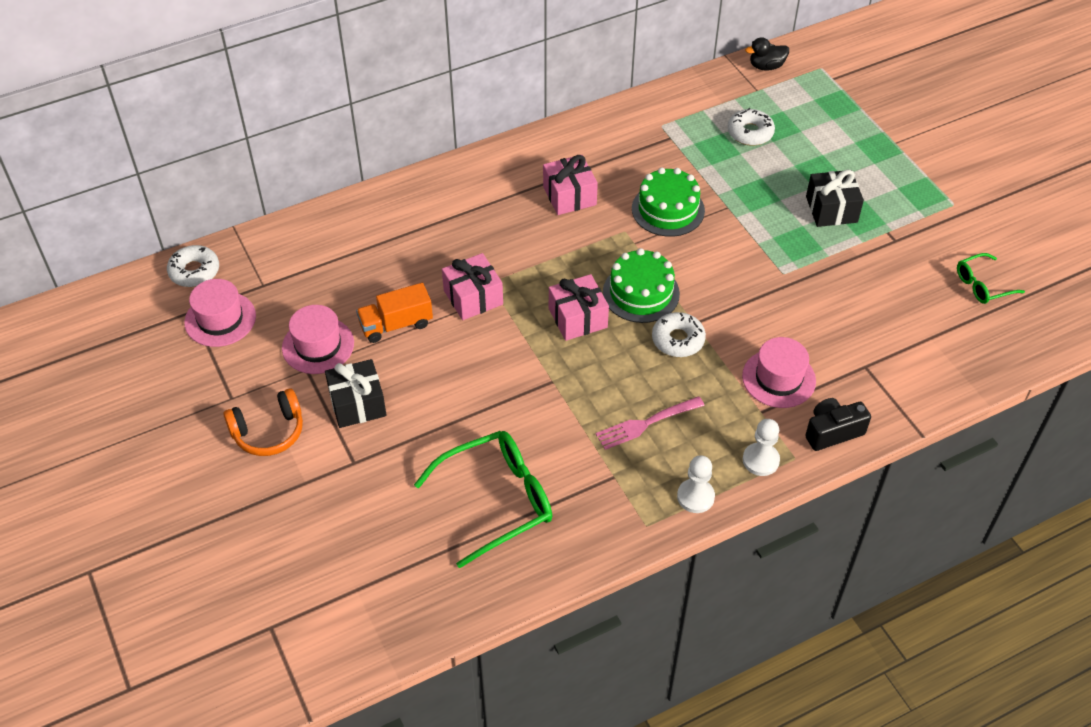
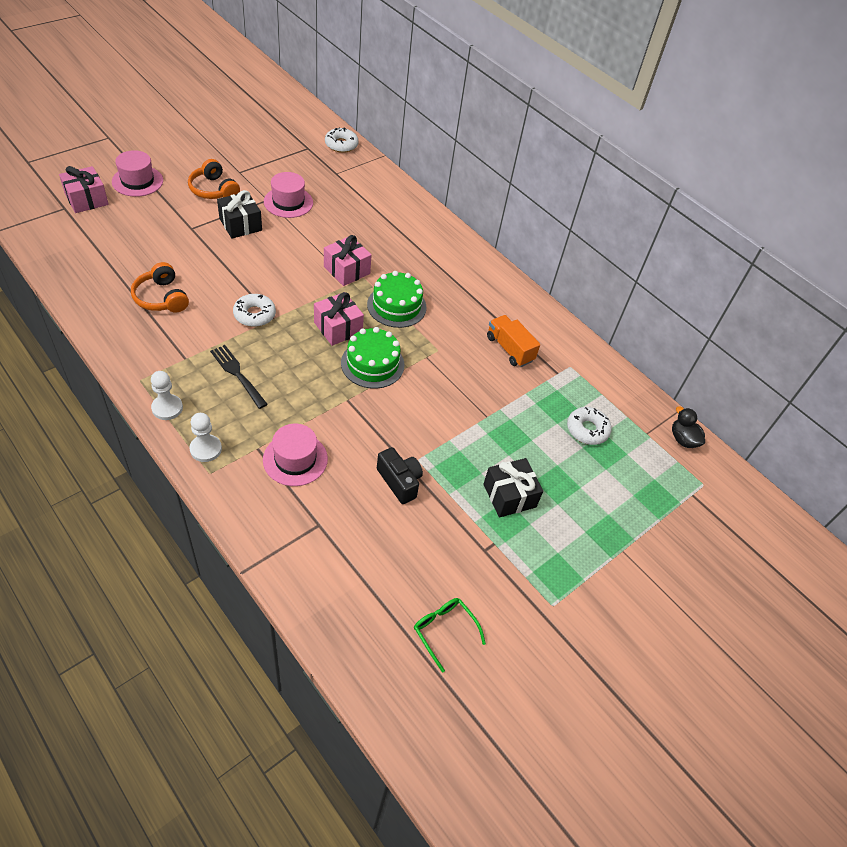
camera: 70 degrees right, 0 degrees up
pink hat [184,279,256,347] -> pink hat moved to [112,150,163,197]
orange truck [356,283,433,343] -> orange truck moved to [487,315,540,367]
green glasses [414,431,552,568] -> orange headphones [131,262,189,313]
pink gift [543,155,598,215] -> pink gift moved to [59,166,109,213]
pink fork [596,396,705,450] -> black fork [210,345,268,409]
green cake [632,167,705,237] -> green cake moved to [367,271,426,328]
white donut [652,312,706,357] -> white donut moved to [233,294,276,327]
black camera [805,398,871,451] -> black camera moved to [377,447,423,504]

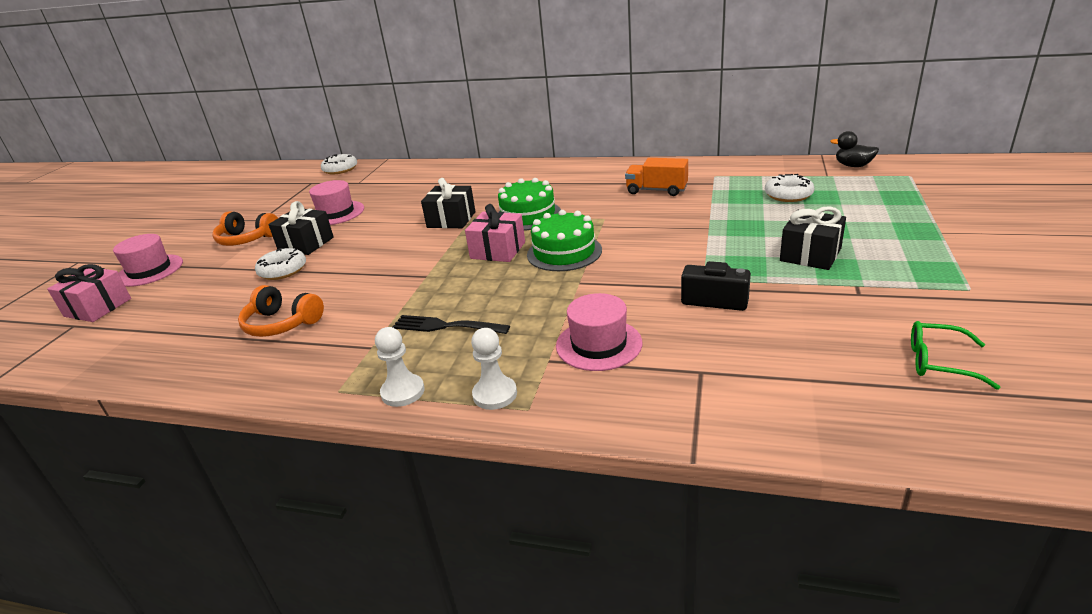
camera: 25 degrees left, 20 degrees down
white donut [233,294,276,327] -> white donut moved to [255,248,306,280]
pink gift [324,235,372,286] -> black gift [421,178,476,228]

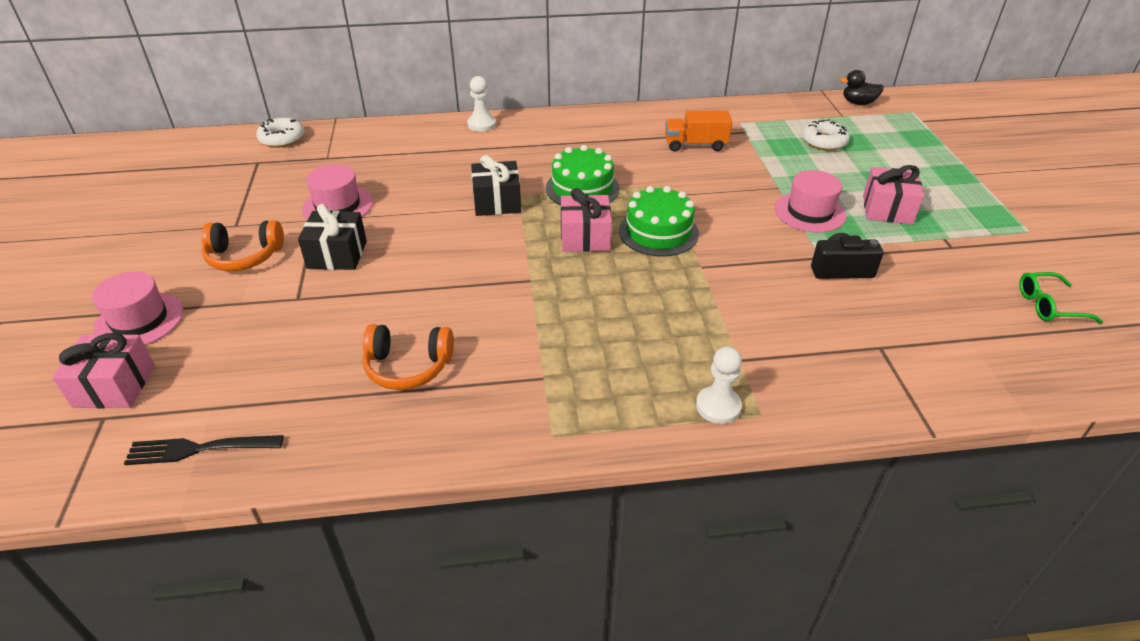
camera: 25 degrees left, 10 degrees up
white donut [255,248,306,280] -> none
white pawn [375,327,425,407] -> white pawn moved to [467,76,496,132]
black fork [392,315,510,334] -> black fork moved to [124,435,284,465]
pink hat [556,293,642,371] -> pink hat moved to [775,170,847,233]
black gift [780,206,846,270] -> pink gift [863,165,924,225]

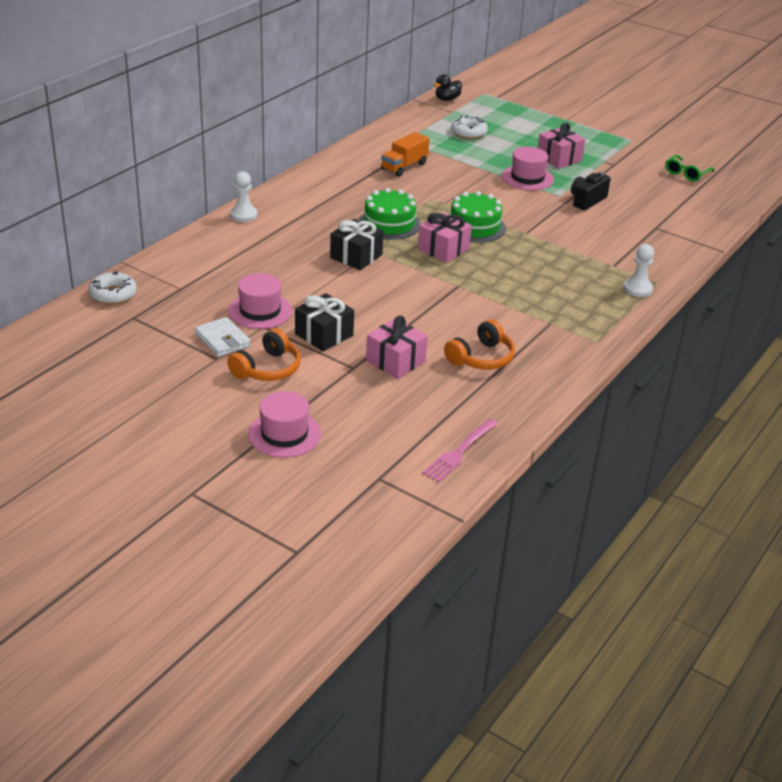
camera: 50 degrees left, 5 degrees down
pink gift [52,333,155,409] -> pink gift moved to [366,316,428,379]
black fork [124,435,284,465] -> pink fork [422,419,498,483]
none -> white wallet [195,317,251,357]

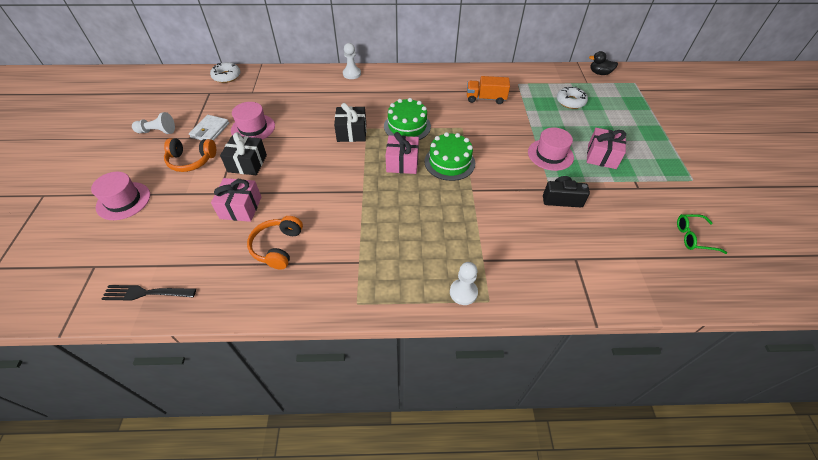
camera: 55 degrees right, 15 degrees up
pink fork [422,419,498,483] -> black fork [102,285,196,301]
orange headphones [444,319,515,370] -> orange headphones turned 90 degrees clockwise [247,216,303,270]
none -> white pawn [132,112,175,134]

